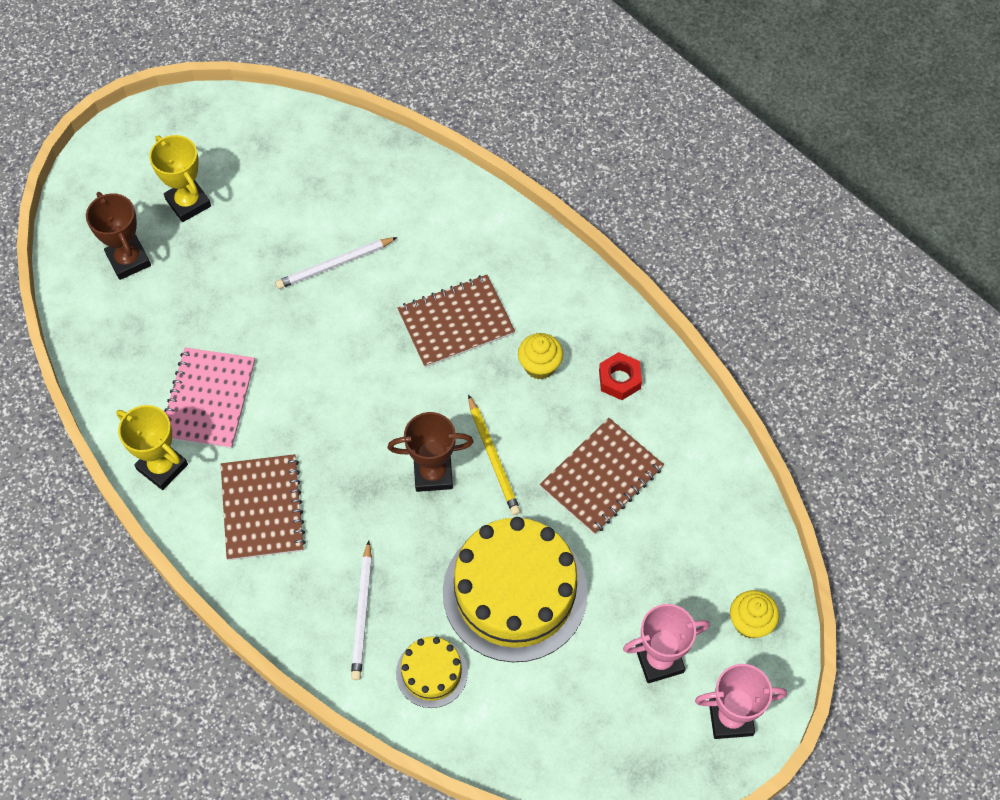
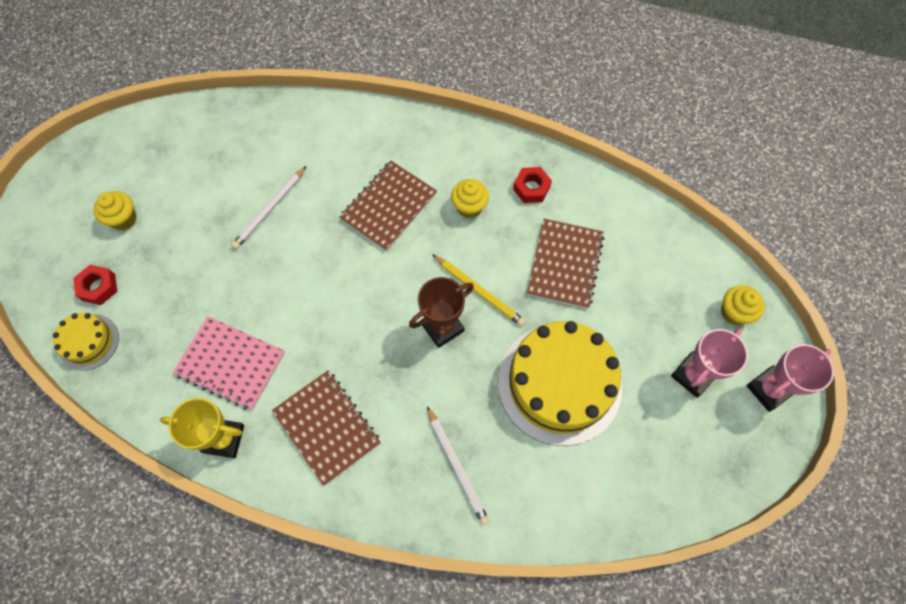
camera: 30 degrees left, 5 degrees up
brown trophy [86,192,151,280] -> red nut [73,265,117,305]
yellow trophy [149,135,211,222] -> yellow cupcake [94,191,137,231]
pink notebook [164,348,255,449] -> pink notebook turned 45 degrees counterclockwise [173,316,285,410]
yellow cake [396,637,468,708] -> yellow cake moved to [53,313,119,371]

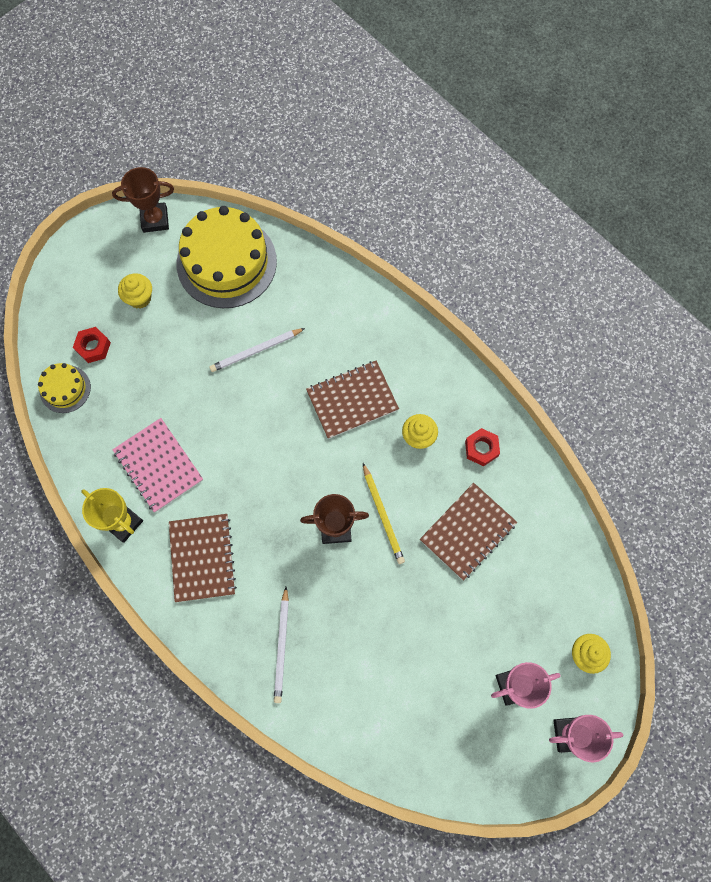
camera: 30 degrees right, 5 degrees up
yellow cake [498,321,622,446] -> yellow cake moved to [177,206,277,308]
none -> brown trophy [112,167,174,233]

